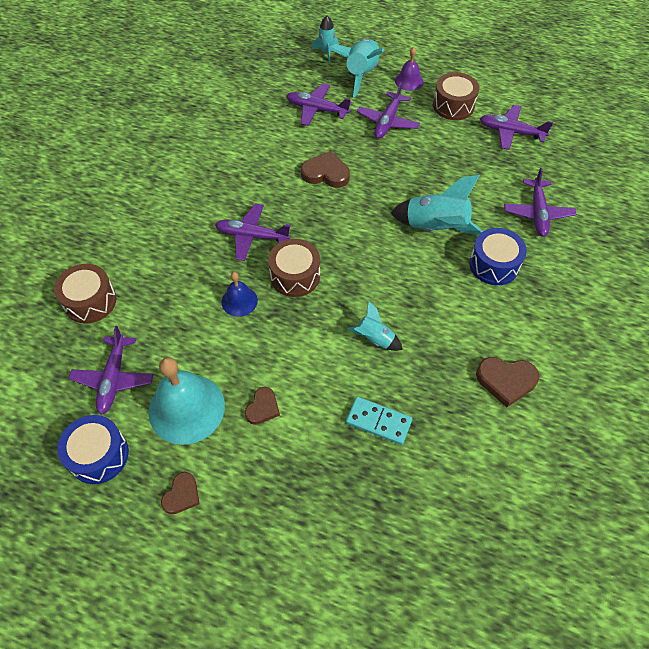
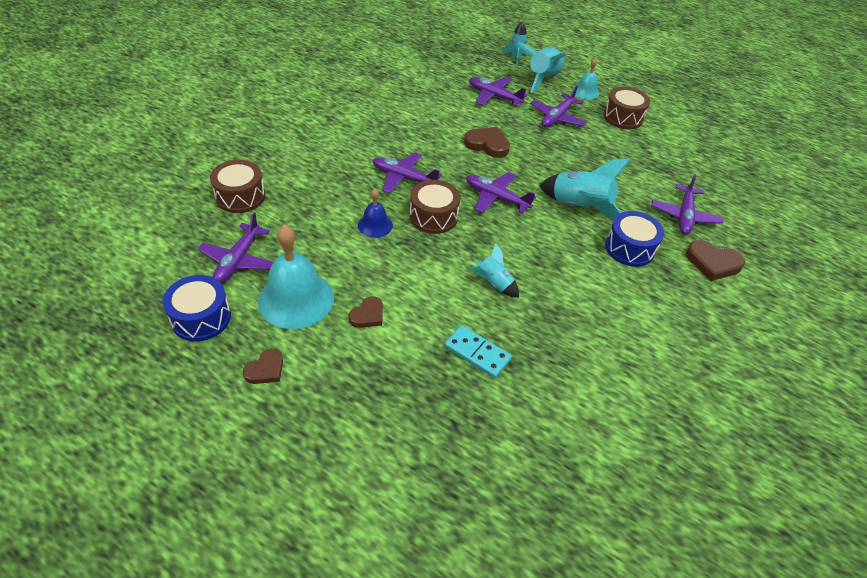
camera: 10 degrees right, 10 degrees down
purple bell [395,47,423,91] -> turquoise bell [573,58,599,99]
brown heart [476,357,540,407] -> brown heart moved to [686,240,745,281]
purple plane [480,105,553,150] -> purple plane moved to [466,172,536,213]

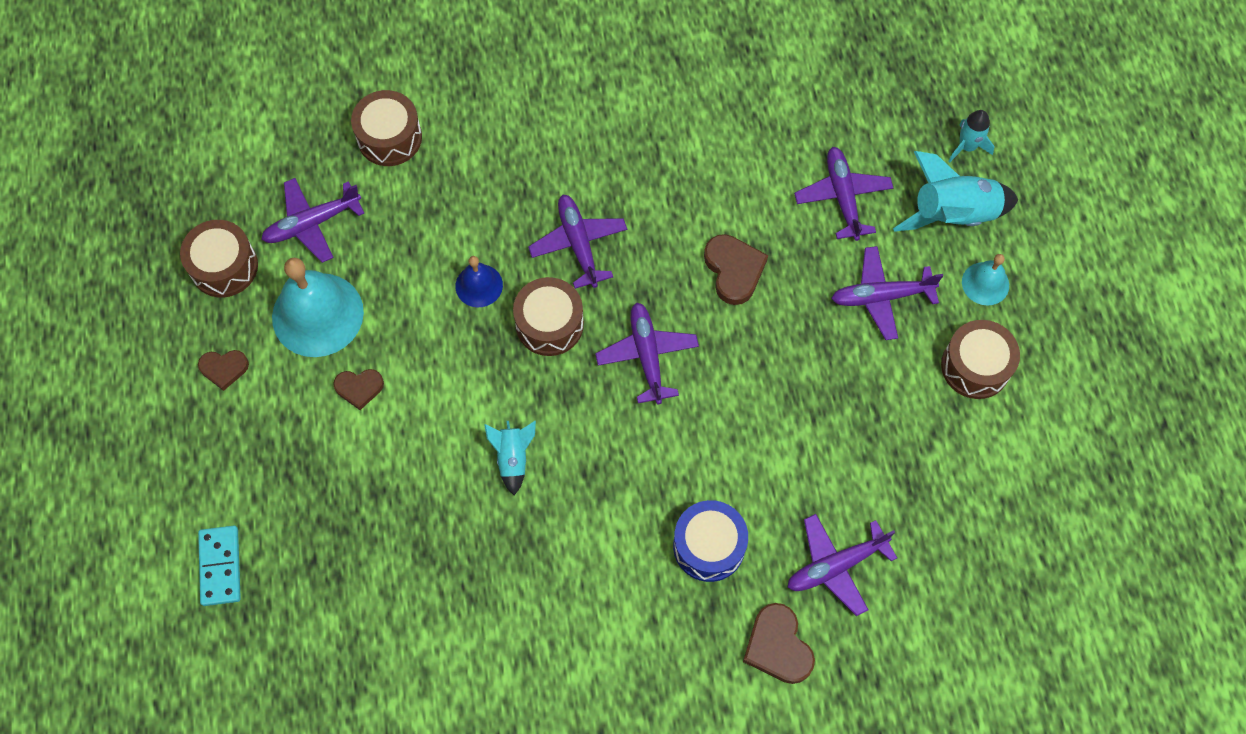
camera: 50 degrees right, 20 degrees up
blue drum [162,275,231,341] -> brown drum [180,220,258,297]
turquoise domino [444,325,512,378] -> turquoise domino moved to [198,526,241,606]
turquoise rocket [539,158,631,218] -> none

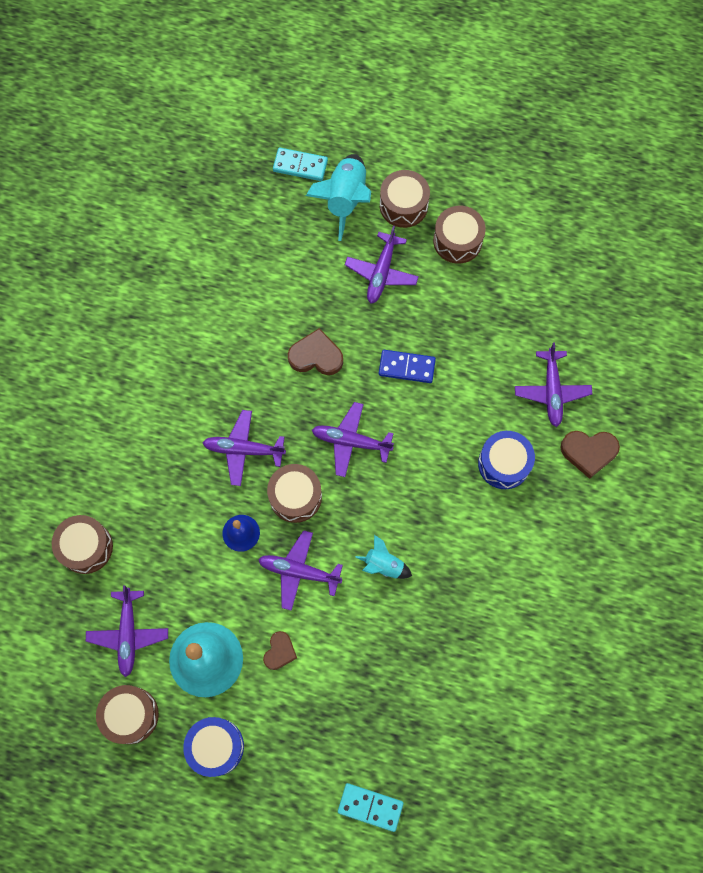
camera: 65 degrees left, 5 degrees up
brown heart [198,350,249,391] -> blue drum [183,717,244,777]
purple plane [794,147,893,241] -> purple plane moved to [258,530,343,611]
turquoise rocket [949,110,995,162] -> turquoise domino [273,148,328,181]
turquoise bell [962,254,1009,306] -> brown drum [380,170,430,228]
none -> blue domino [379,350,436,383]

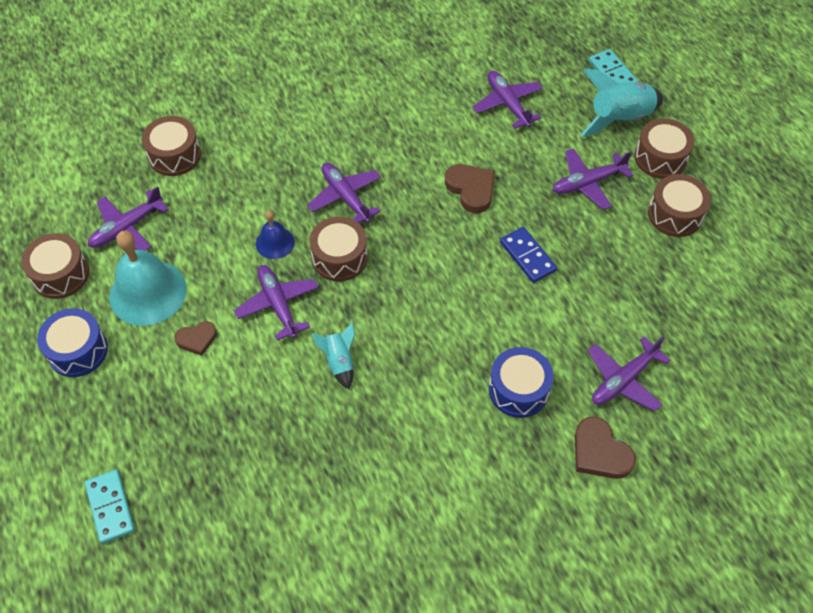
camera: 50 degrees right, 15 degrees down
purple plane [312,402,394,477] -> purple plane moved to [473,71,543,129]

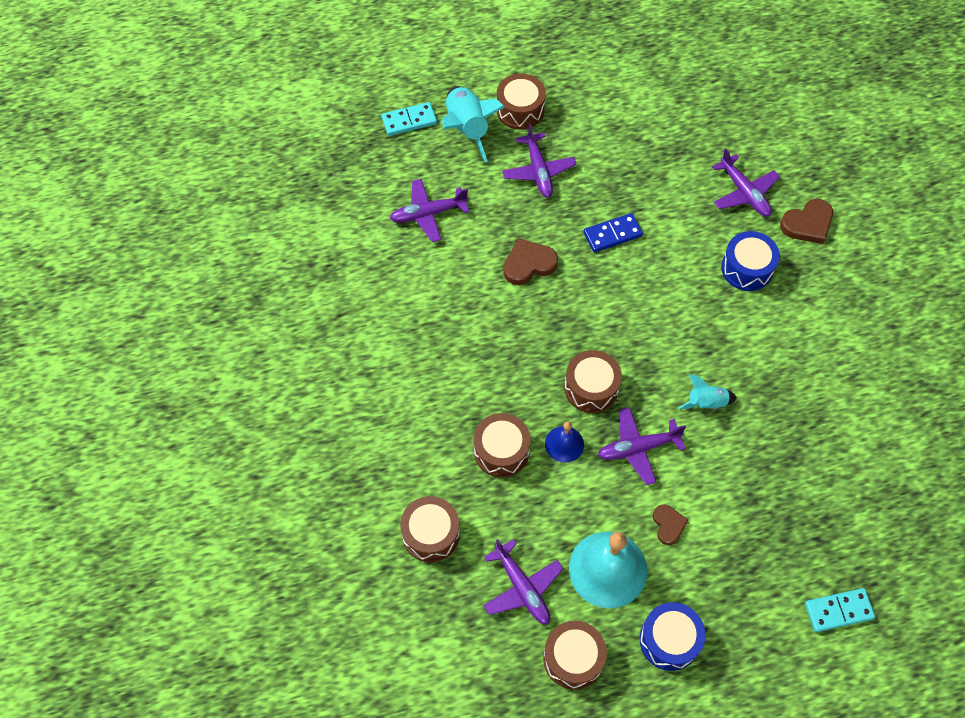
camera: 80 degrees left, 5 degrees up
purple plane [307,163,381,223] -> none
brown drum [648,174,711,237] -> brown drum moved to [474,413,531,477]

